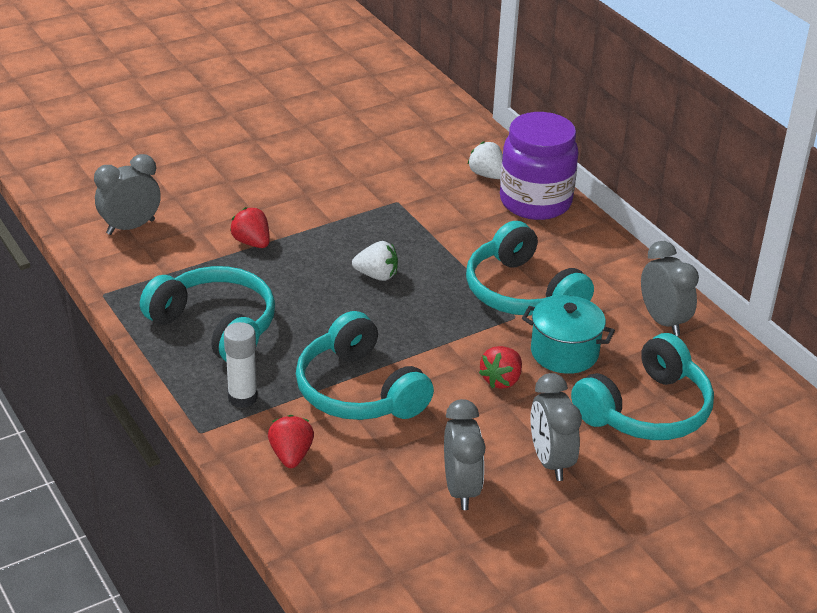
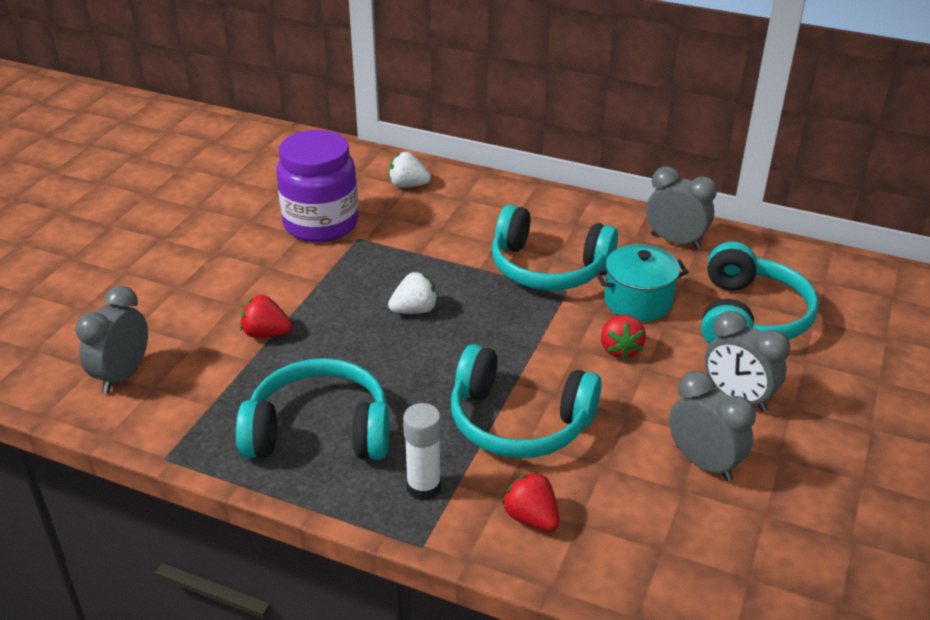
camera: 35 degrees left, 0 degrees up
purple jar [500,112,579,220] -> purple jar moved to [276,130,358,242]

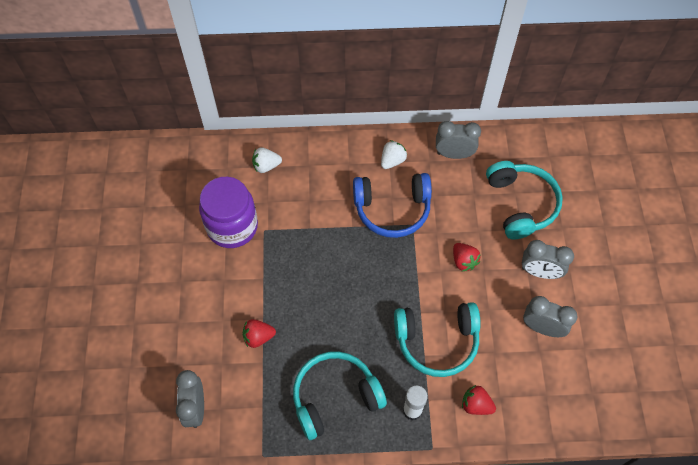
camera: 25 degrees left, 25 degrees up
white strawberry [388,272,438,314] -> white strawberry moved to [381,140,407,169]
turquoise headphones [492,204,618,290] -> blue headphones [353,173,432,238]
turquoise pot [595,244,689,322] -> none

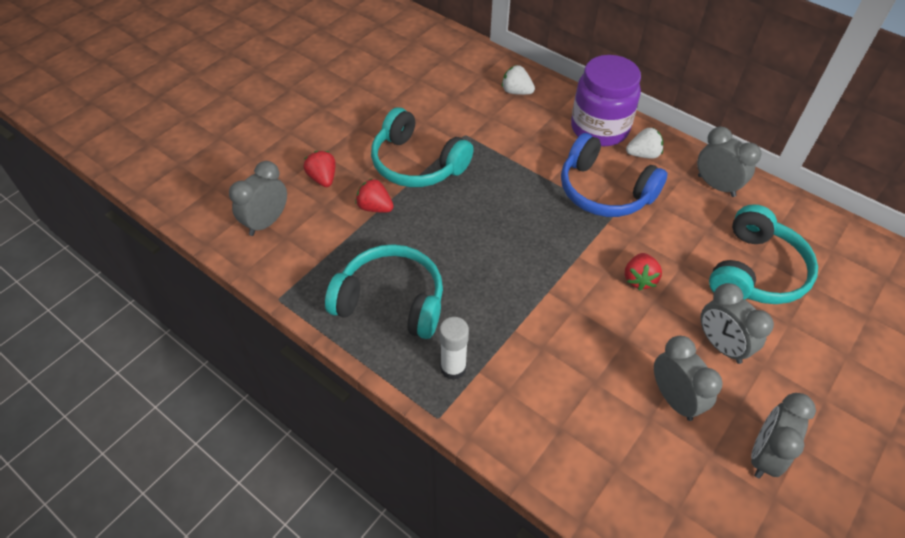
camera: 40 degrees right, 10 degrees down
purple jar [199,177,258,248] -> purple jar moved to [571,55,641,146]
turquoise headphones [394,302,481,377] -> turquoise headphones moved to [371,107,474,187]
red strawberry [462,385,496,415] -> red strawberry moved to [304,151,336,187]
none -> grey clock [751,393,816,479]

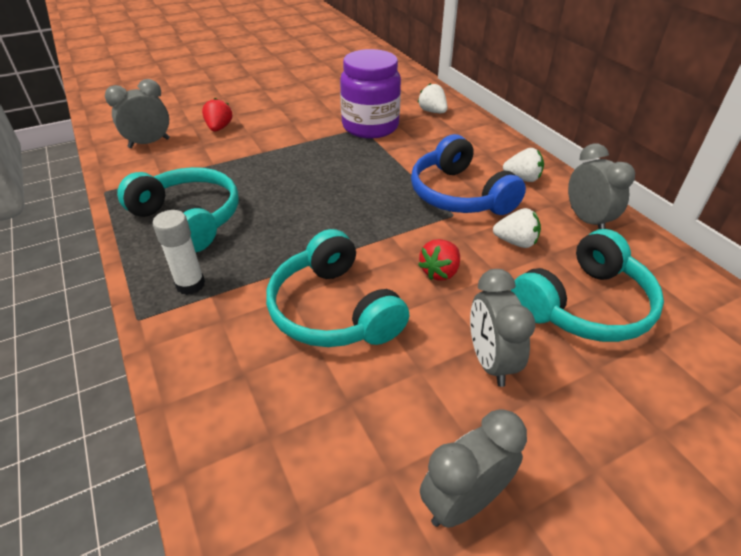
camera: 25 degrees right, 10 degrees down
red strawberry [355,178,394,213] -> none
turquoise headphones [371,107,474,187] -> turquoise headphones moved to [266,229,409,347]
purple jar [571,55,641,146] -> purple jar moved to [340,49,401,139]
grey clock [654,336,723,421] -> none
none -> white strawberry [493,208,541,248]

